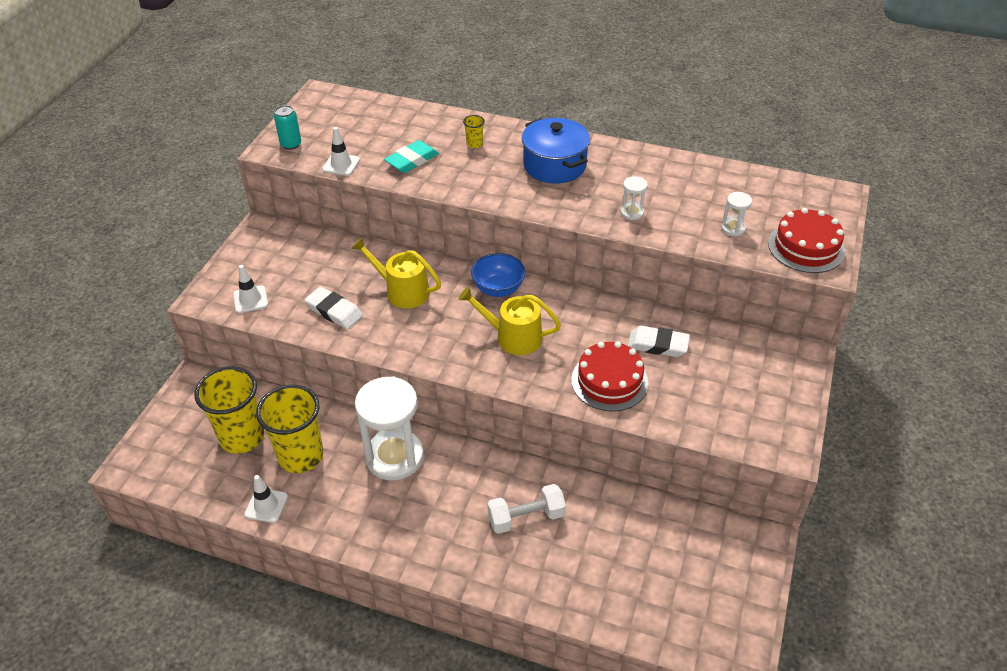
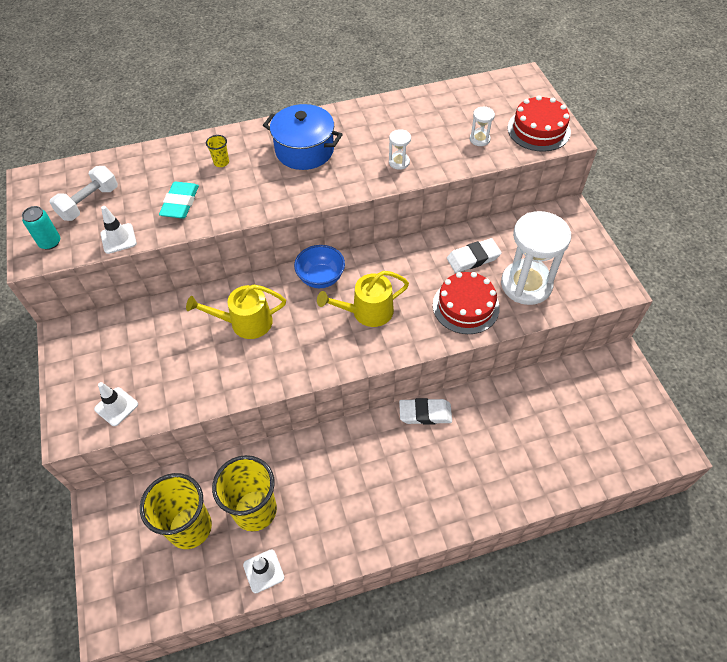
camera: 35 degrees left, 10 degrees up
white eraser [305,287,363,329] -> white eraser moved to [399,398,452,425]
white hourglass [355,376,424,481] -> white hourglass moved to [501,211,571,305]
white dumbbell [487,484,566,534] -> white dumbbell moved to [49,166,118,221]

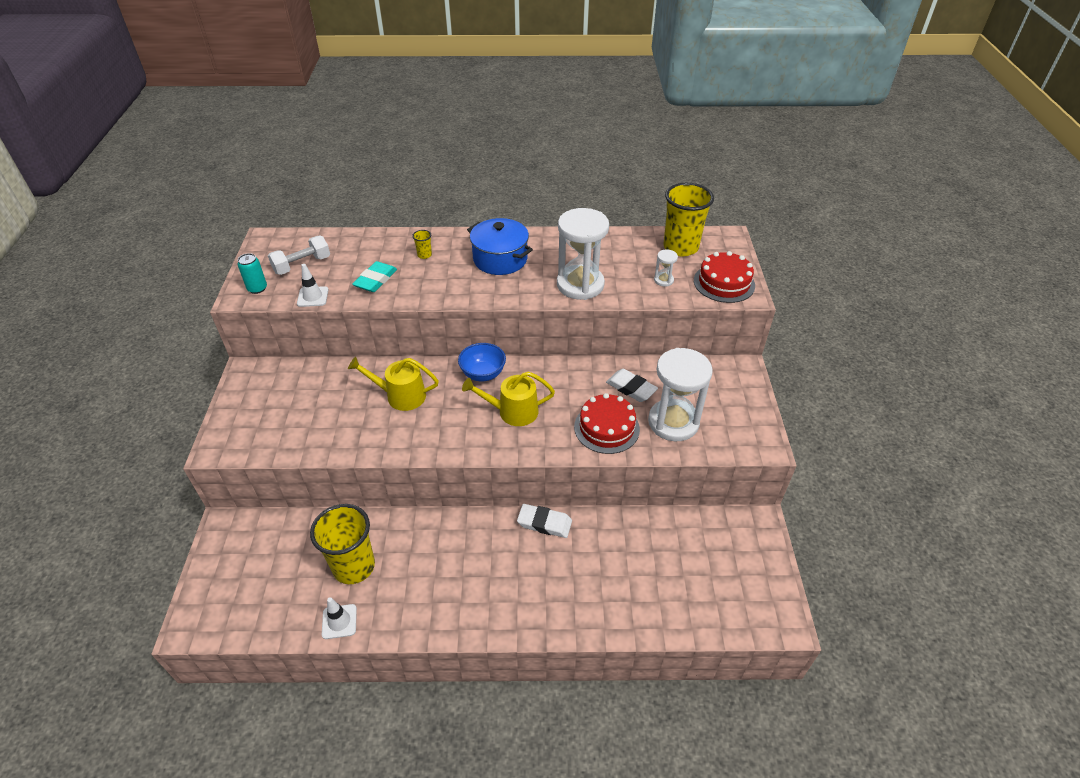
camera: 15 degrees right, 10 degrees down
white traffic cone [94,382,138,426] -> none
yellow cup [140,473,212,549] -> yellow cup moved to [663,183,714,256]
white hourglass [389,129,411,170] -> white hourglass [557,208,609,300], size x2.39
white eraser [447,238,501,273] -> white eraser turned 45 degrees clockwise [606,369,658,402]

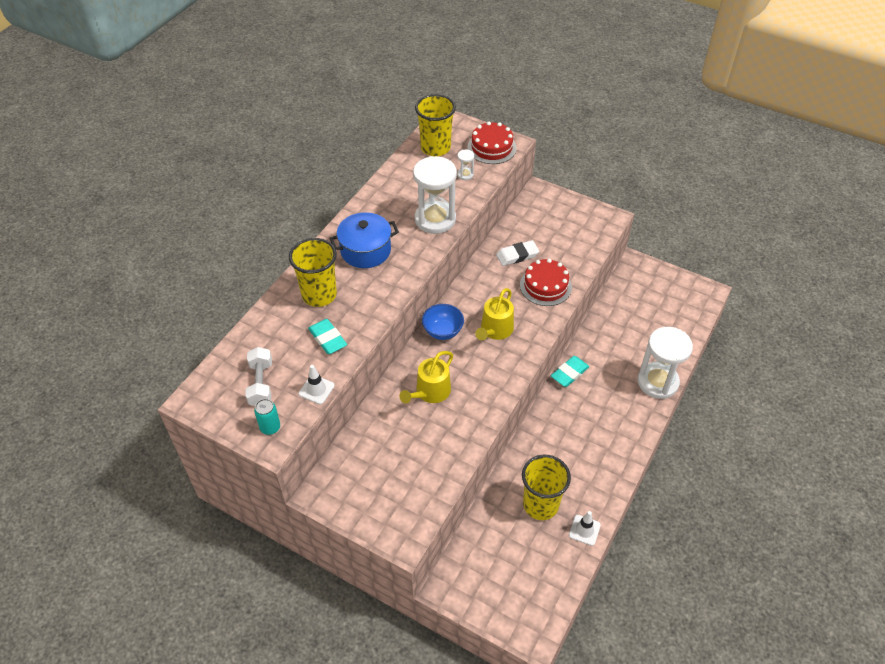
camera: 60 degrees left, 5 degrees up
yellow cup [412,230,432,259] -> yellow cup [289,238,337,307], size x2.50
white eraser [517,504,572,538] -> turquoise eraser [551,356,590,387]
white hourglass [648,348,713,441] -> white hourglass moved to [637,327,693,399]

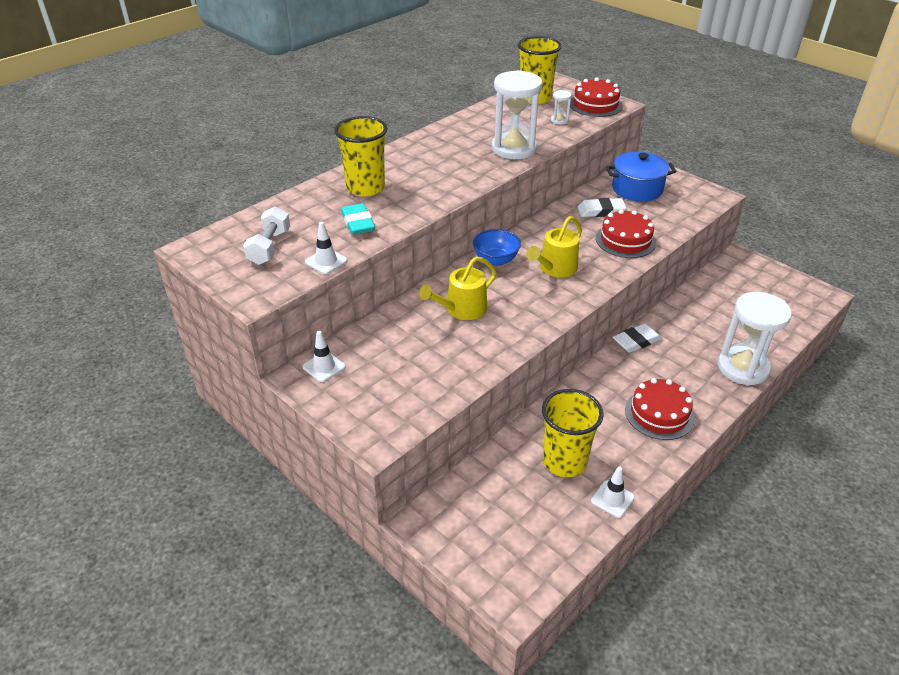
camera: 15 degrees right, 10 degrees down
turquoise can [254,399,280,435] -> none
blue pot [329,212,399,268] -> blue pot moved to [606,152,677,202]
turquoise eraser [551,356,590,387] -> white eraser [613,323,662,353]
none -> white traffic cone [303,331,346,382]
none -> red cake [625,378,695,440]

